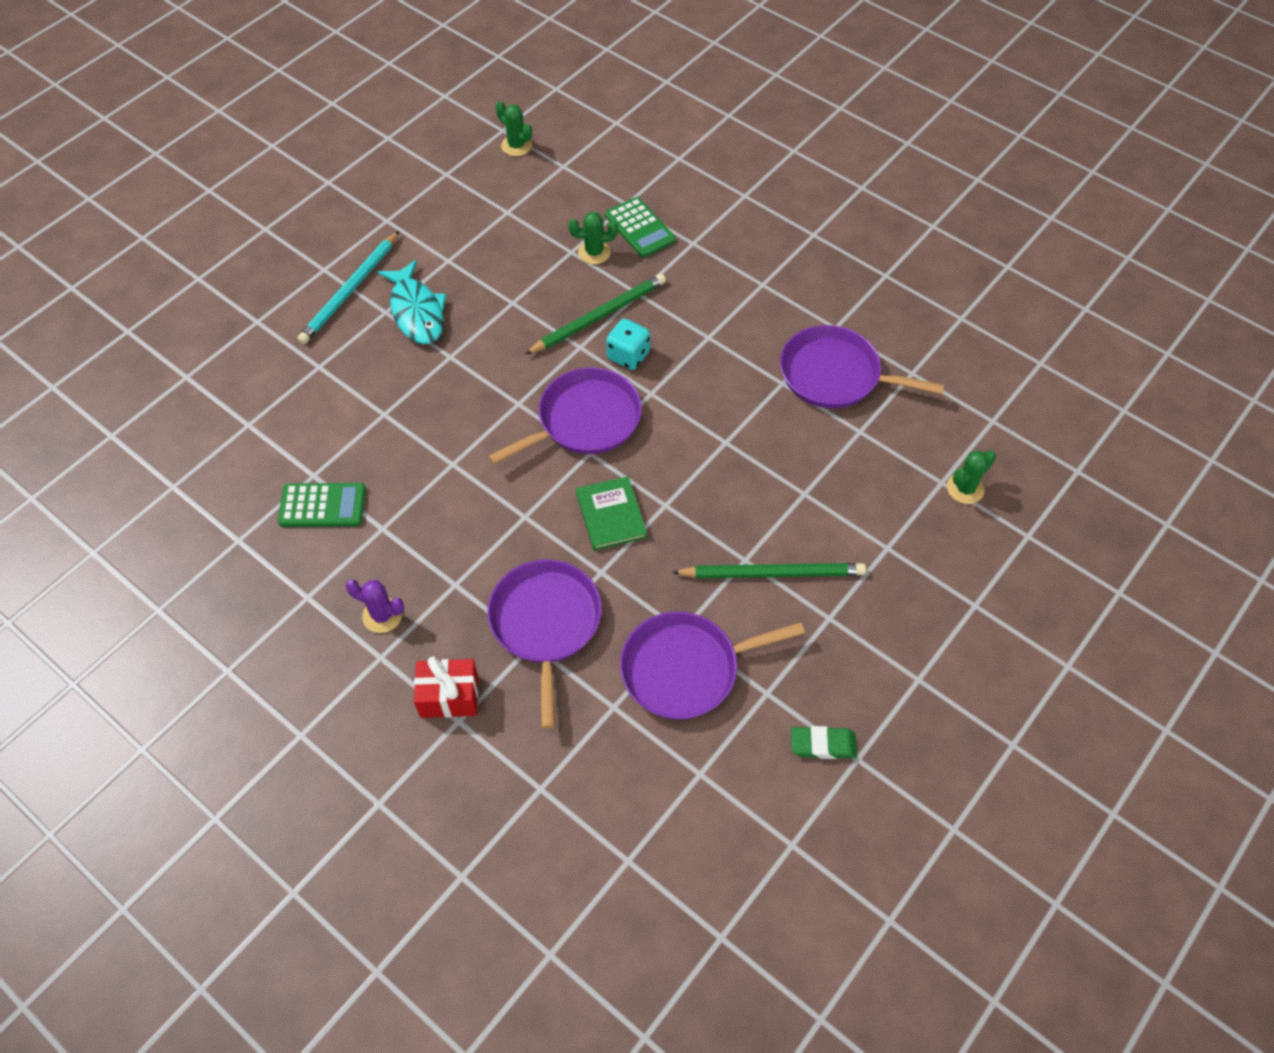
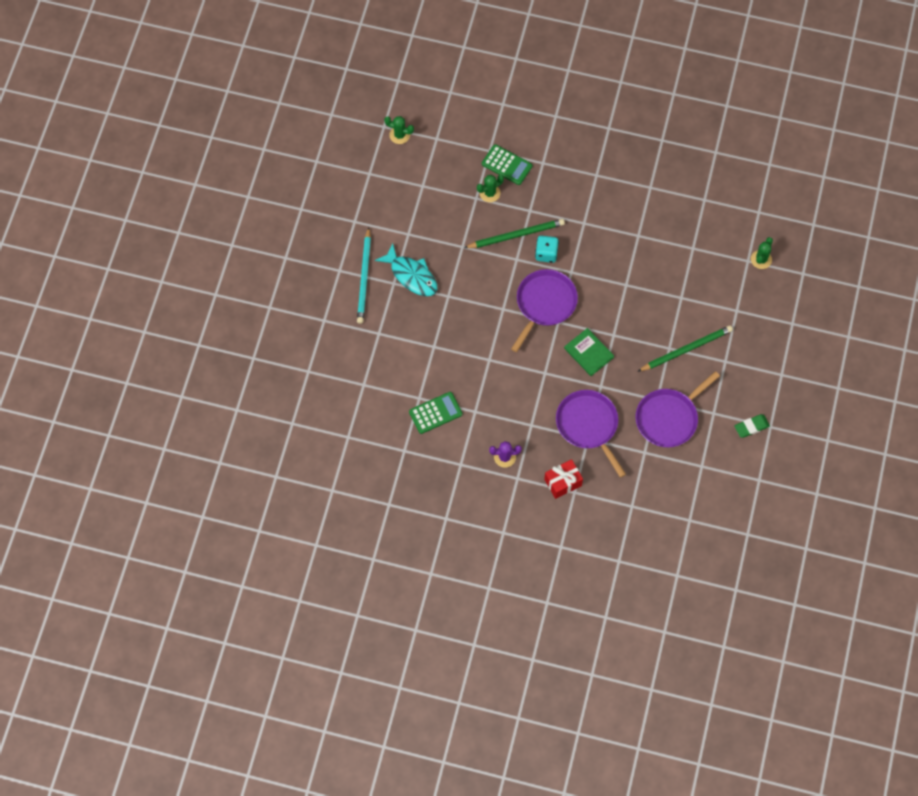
camera: 25 degrees left, 10 degrees up
green pencil [525,274,666,355] -> green pencil turned 45 degrees clockwise [464,219,565,248]
purple pan [780,325,944,408] -> none

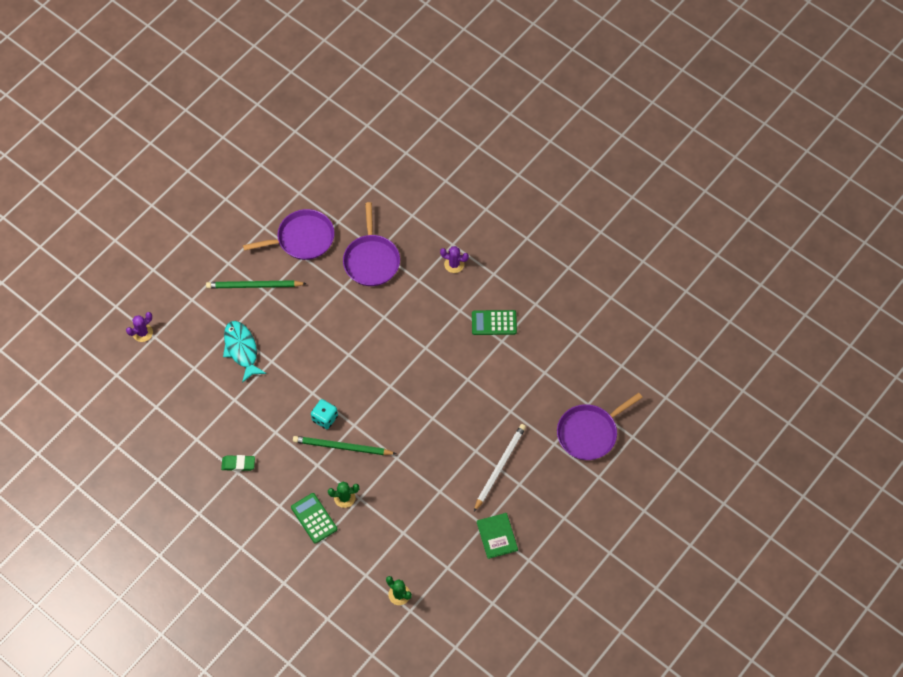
camera: 155 degrees left, 5 degrees down
turquoise pencil [357,227,371,324] -> white pencil [474,424,526,511]
turquoise fish [375,243,437,296] -> turquoise fish moved to [223,321,267,383]
purple pan [511,269,578,352] -> purple pan moved to [557,393,643,460]
red gift [544,459,583,499] -> none
green book [564,328,614,376] -> green book moved to [477,513,518,559]
green eraser [734,414,770,438] -> green eraser moved to [221,455,255,471]
green cactus [751,237,773,269] -> purple cactus [126,312,153,342]

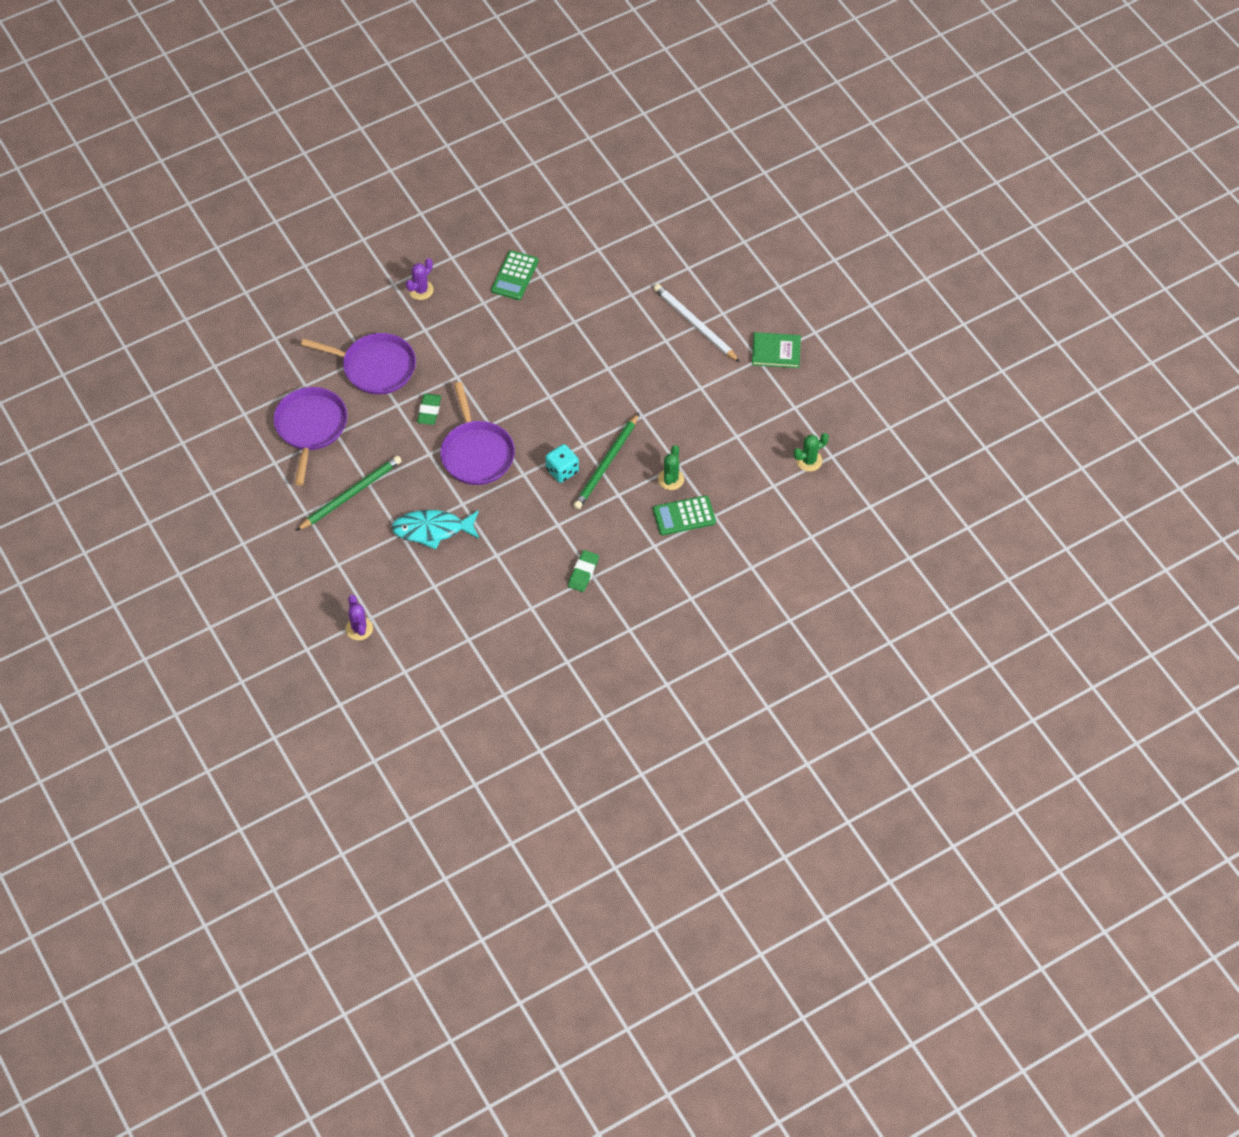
camera: 70 degrees left, 5 degrees down
green pencil [206,280,307,288] -> green pencil turned 150 degrees counterclockwise [296,456,402,531]
purple pan [557,393,643,460] -> purple pan moved to [440,382,515,485]
none -> green eraser [417,393,441,425]

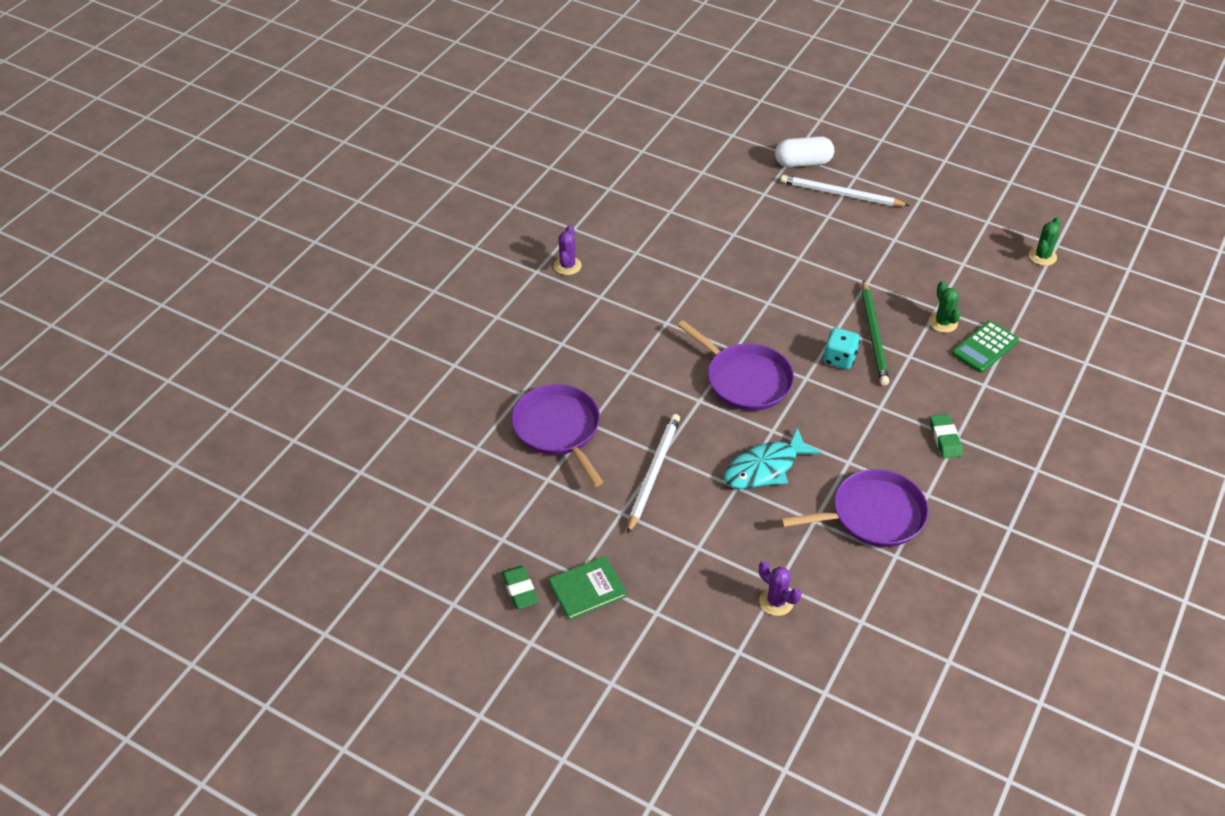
camera: 30 degrees left, 10 degrees down
green pencil [296,456,402,531] -> white pencil [627,414,680,534]
purple pan [301,333,416,395] -> purple pan moved to [781,469,929,547]
green eraser [417,393,441,425] -> green eraser moved to [502,566,538,609]
green calculator [491,250,538,300] -> none
green book [752,332,801,368] -> green book moved to [549,556,627,620]
none -> white capsule [775,136,834,167]

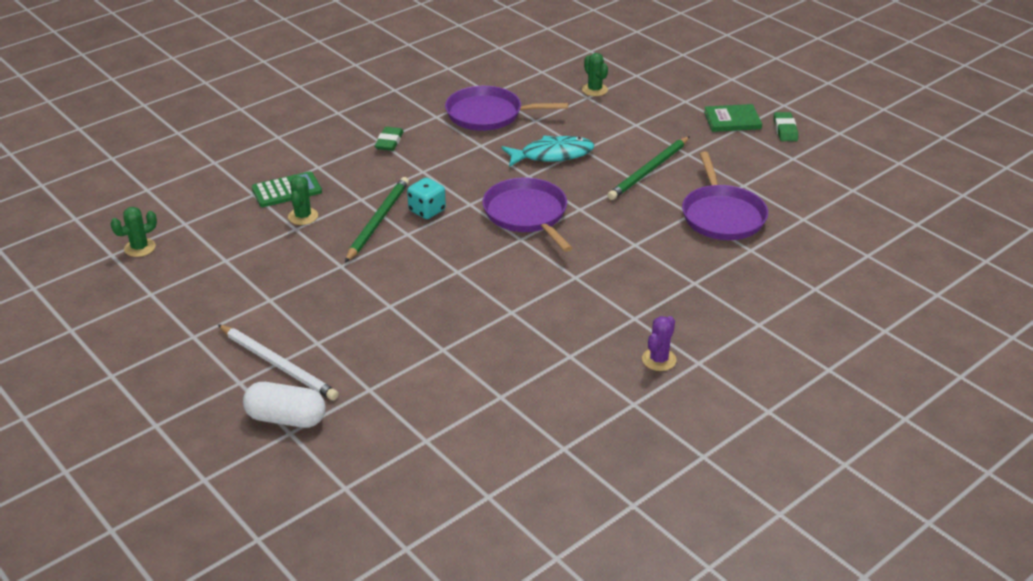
camera: 160 degrees left, 10 degrees down
white pencil [627,414,680,534] -> green pencil [607,136,690,200]
purple cactus [759,561,801,616] -> green cactus [582,53,608,96]

